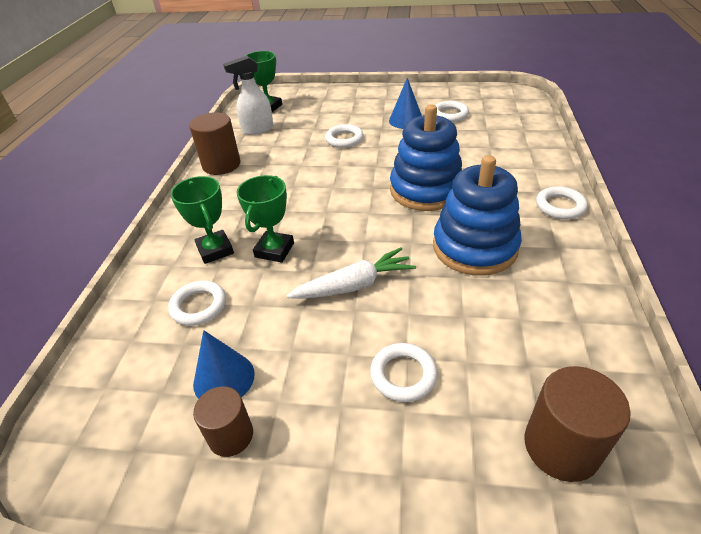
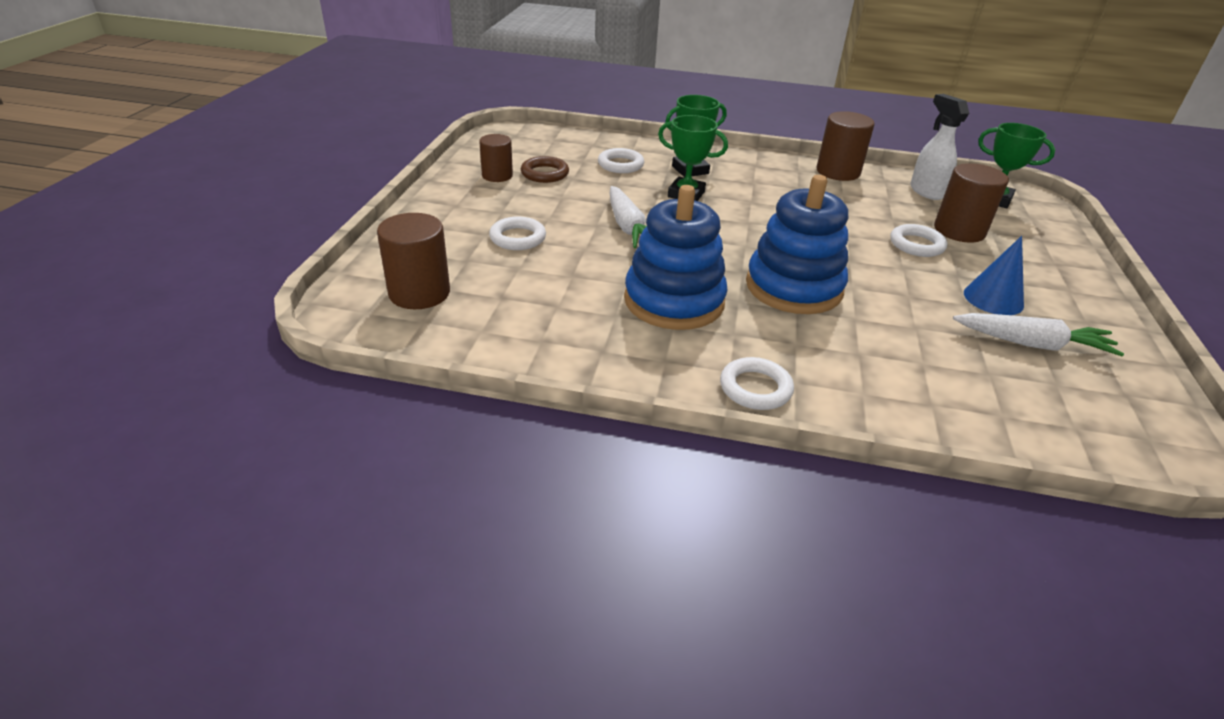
camera: 90 degrees right, 5 degrees down
blue cone [193,330,255,399] -> brown ring [521,156,569,183]
white ring [435,101,469,122] -> white carrot [953,313,1124,356]
none -> brown cylinder [934,163,1009,243]

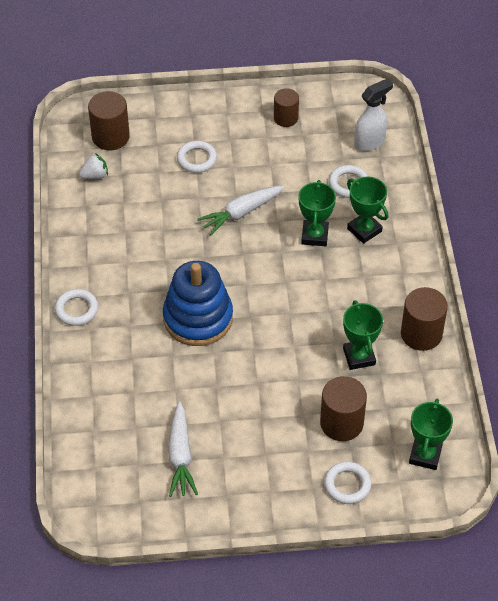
camera: 75 degrees right, 15 degrees up
brown ring [521,156,569,183] -> none
blue stacking toy [624,185,728,330] -> none
white ring [890,224,947,257] -> white ring moved to [324,461,371,504]
white spray bottle [910,94,969,200] -> white spray bottle moved to [354,78,393,151]
blue cone [964,236,1024,315] -> none
none -> white strawberry [79,153,108,179]
none -> green trophy [343,300,383,370]

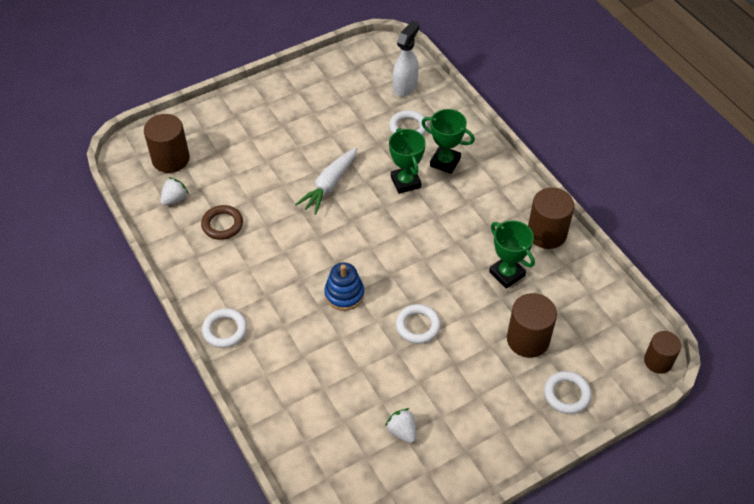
camera: 25 degrees left, 0 degrees up
blue stacking toy [163,261,233,346] -> blue stacking toy [324,262,364,311], size x0.57
white carrot [168,401,198,497] -> white strawberry [385,408,416,443]
white ring [177,141,217,173] -> white ring moved to [396,304,441,344]
brown cylinder [274,88,299,127] -> brown cylinder moved to [644,331,681,374]
green trophy [409,398,453,470] -> none
none -> brown ring [201,205,243,240]

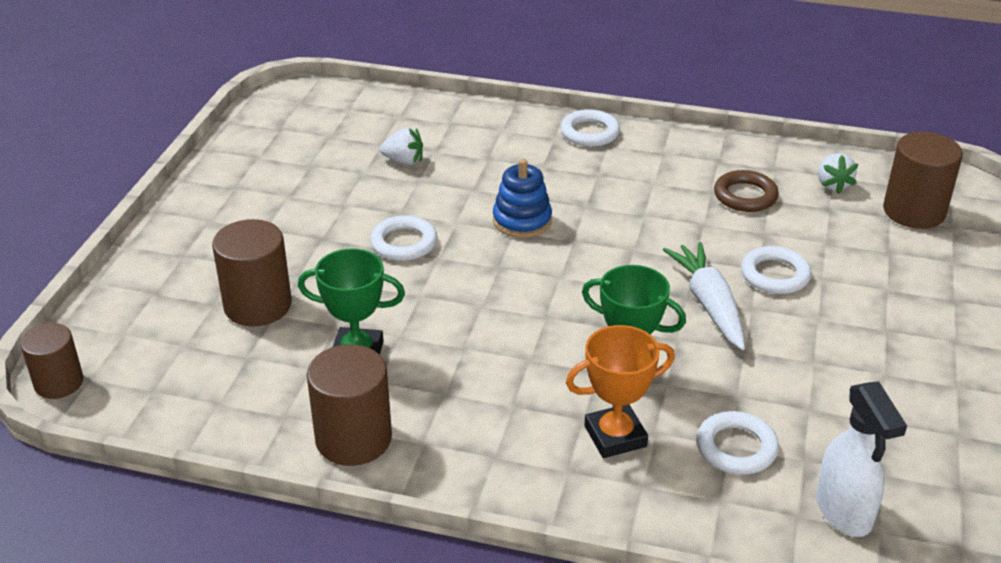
camera: 135 degrees right, 15 degrees down
white strawberry [385,408,416,443] -> white strawberry moved to [380,128,423,165]
green trophy [422,109,475,174] -> orange trophy [566,325,675,458]
white ring [544,371,592,414] -> white ring moved to [741,246,811,294]

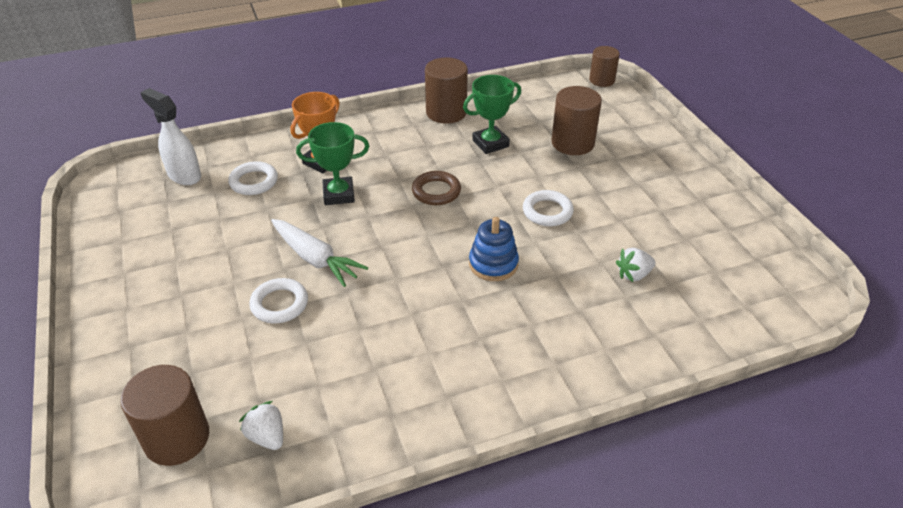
camera: 145 degrees right, 5 degrees up
white ring [561,109,620,147] -> none
brown ring [714,170,779,212] -> brown ring moved to [412,171,461,205]

